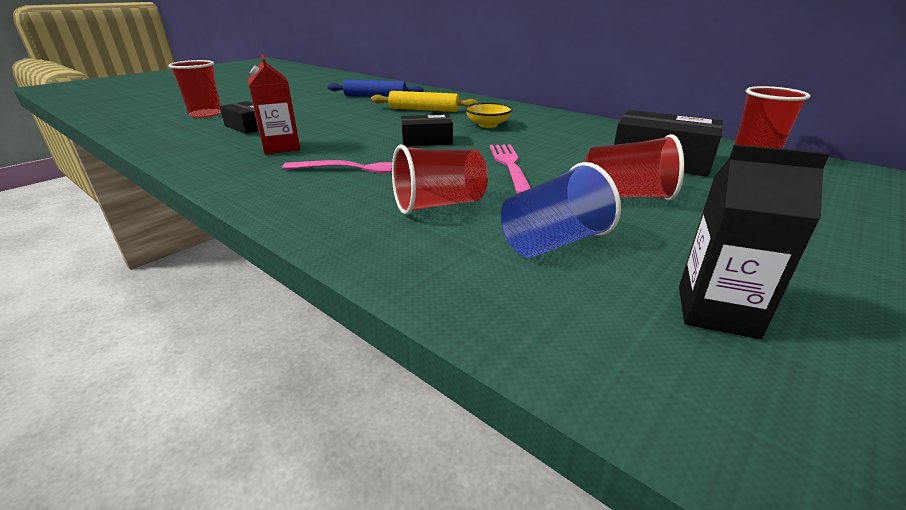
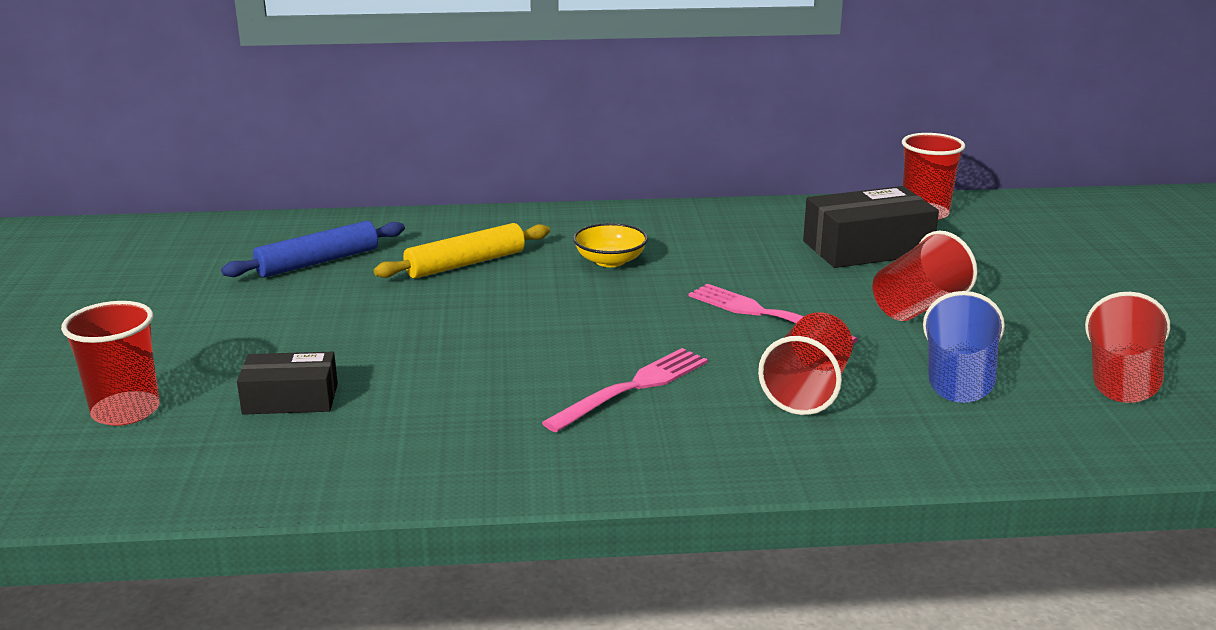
camera: 45 degrees left, 5 degrees down
red carton [248,54,300,154] -> none
black box [401,114,453,146] -> none
black carton [679,144,830,339] -> red cup [1085,292,1170,403]

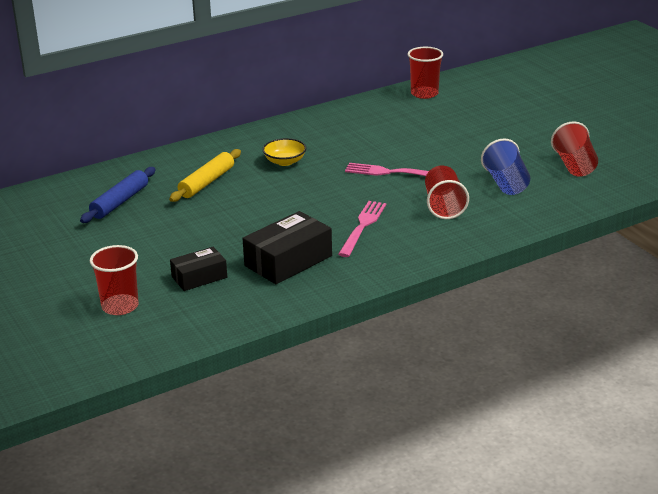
camera: 25 degrees left, 5 degrees up
black box [803,186,939,268] -> black box moved to [243,211,332,284]
red cup [872,231,978,321] -> none

